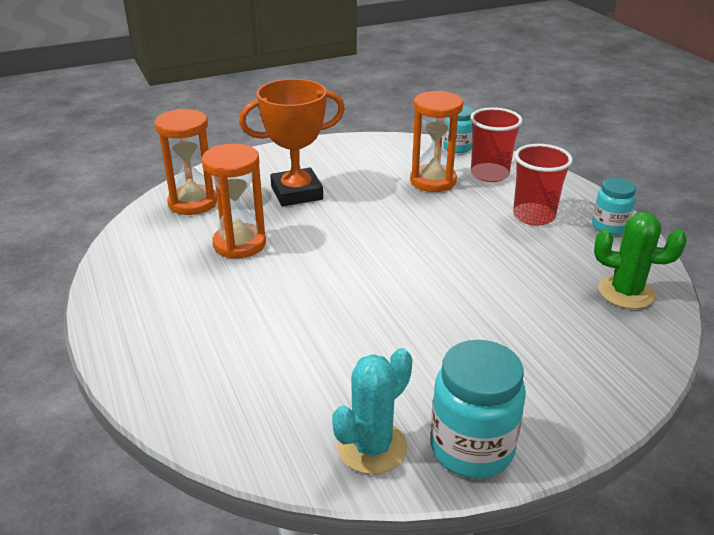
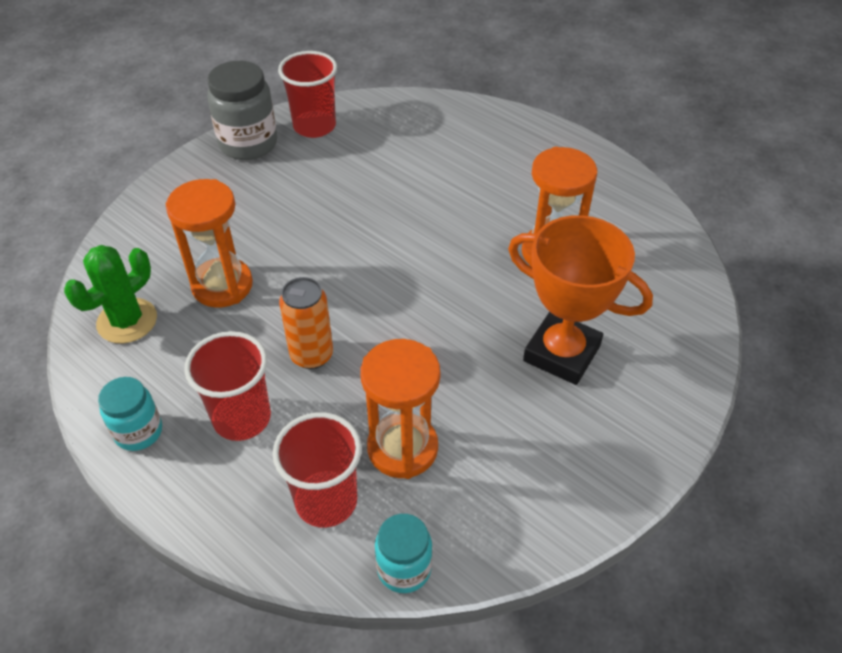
camera: 155 degrees right, 15 degrees up
orange hourglass [154,109,217,215] -> orange hourglass moved to [166,179,253,308]
orange trophy [239,79,345,206] -> orange trophy turned 75 degrees clockwise [508,215,653,385]
turquoise cactus [332,348,413,474] -> red cup [278,51,337,138]
turquoise jar [430,340,526,478] -> grey jar [207,61,277,160]
green cactus [594,212,687,309] -> green cactus turned 45 degrees counterclockwise [64,245,157,343]
none -> orange can [279,277,333,369]

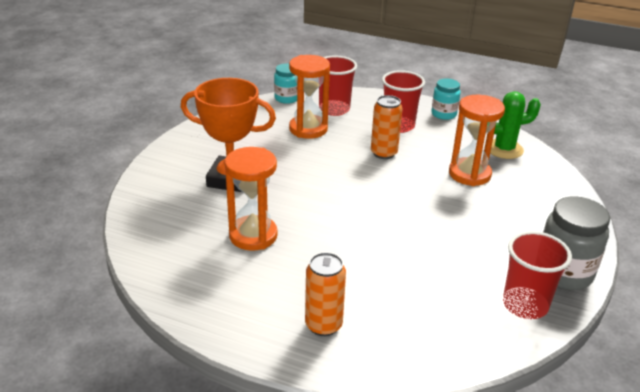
camera: 160 degrees right, 15 degrees down
green cactus [64,245,157,343] -> green cactus turned 60 degrees clockwise [490,91,541,159]
none -> orange can [305,252,346,336]

